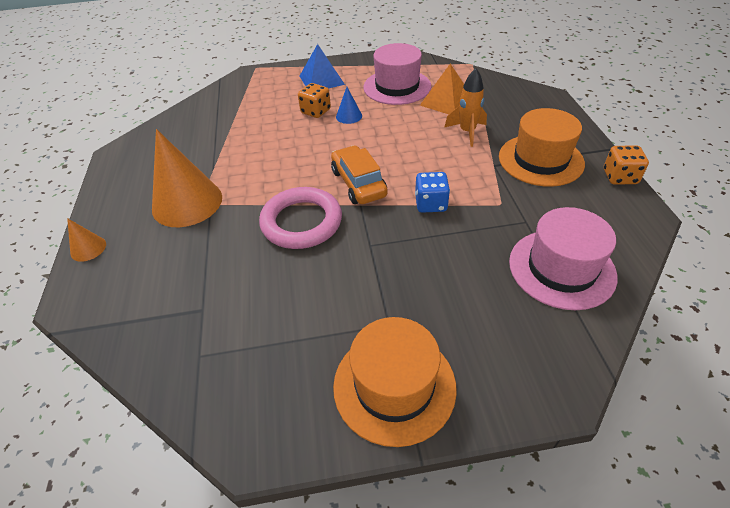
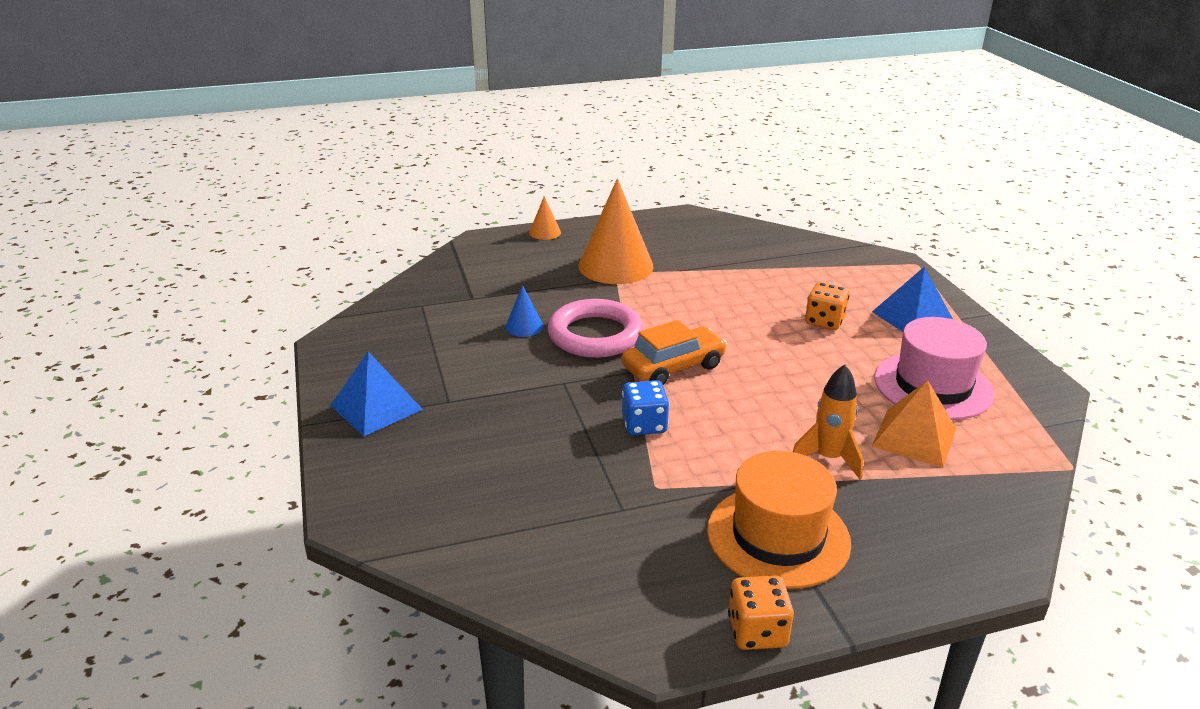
camera: 80 degrees right, 15 degrees down
orange hat [333,317,457,447] -> blue pyramid [330,352,423,436]
blue cone [336,87,362,124] -> blue cone moved to [505,285,543,337]
pink hat [509,207,618,310] -> none

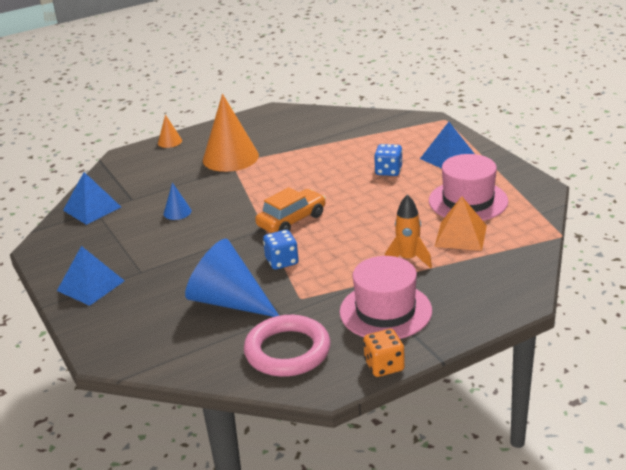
camera: 10 degrees left, 0 degrees up
pink ring [548,299,643,358] -> pink ring moved to [244,315,330,377]
orange hat [707,451,851,589] -> pink hat [340,256,432,339]
orange dice [805,282,849,330] -> blue dice [374,144,402,176]
none -> blue pyramid [63,172,121,225]
none -> blue cone [185,239,279,317]

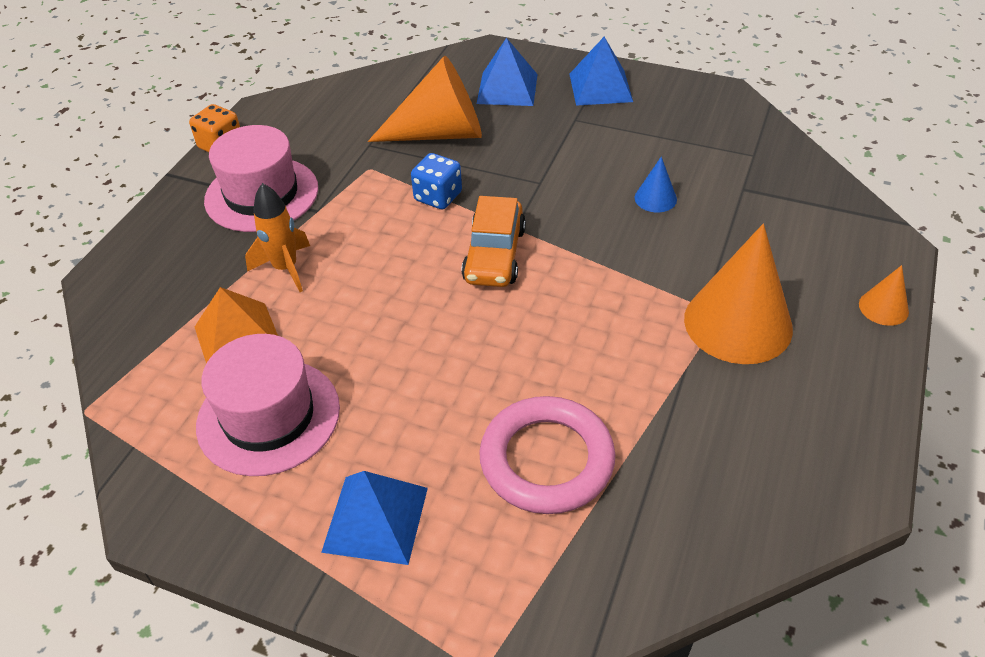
camera: 140 degrees right, 15 degrees up
blue pyramid [63,172,121,225] -> blue pyramid moved to [477,38,538,106]
blue cone [185,239,279,317] -> orange cone [368,55,482,142]
pink ring [244,315,330,377] -> pink ring moved to [479,396,615,514]
blue dice [374,144,402,176] -> none

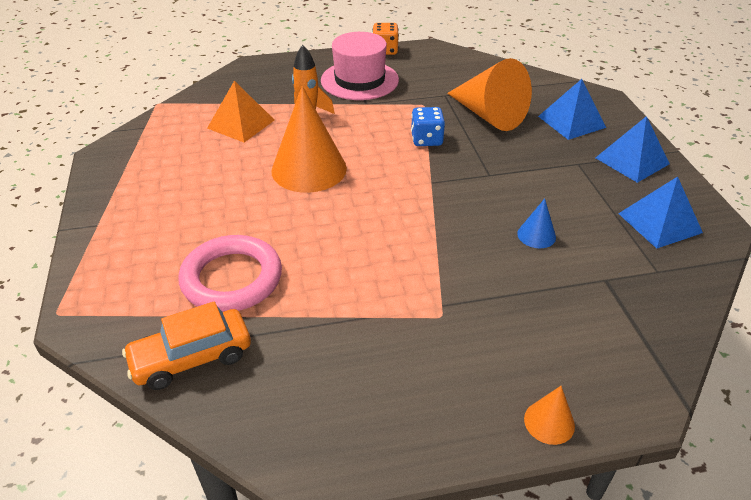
camera: 55 degrees right, 5 degrees down
pink hat [196,334,340,476] -> none
blue pyramid [321,471,428,565] -> blue pyramid moved to [618,176,703,249]
orange car [461,196,526,287] -> orange car moved to [122,302,251,390]
orange cone [684,224,793,364] -> orange cone moved to [271,86,347,193]

